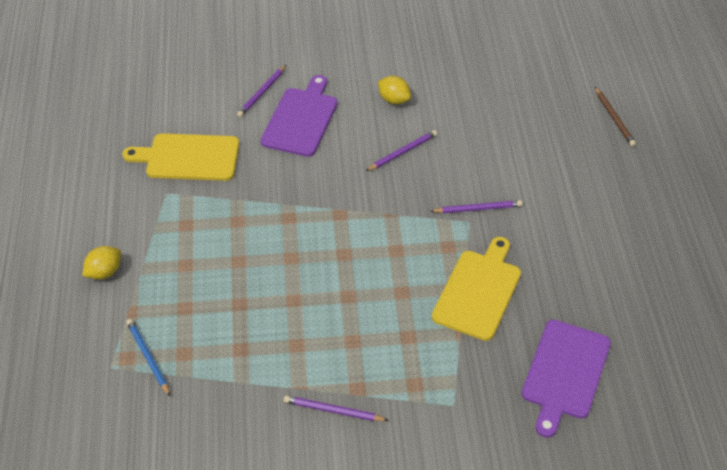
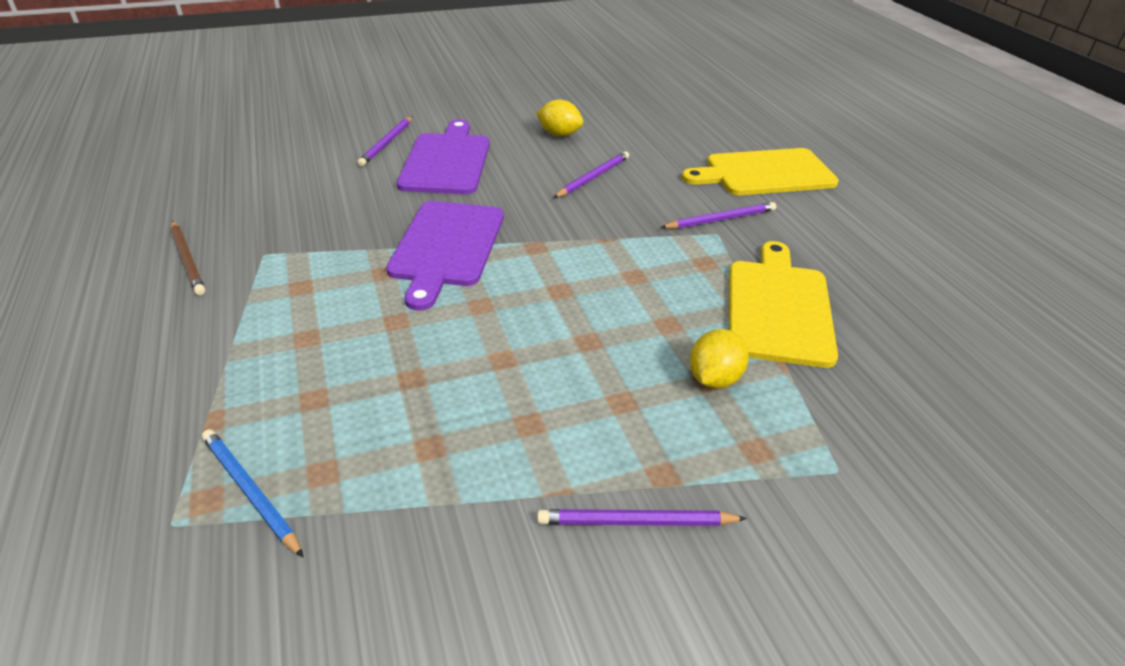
camera: 15 degrees left, 10 degrees down
yellow lemon [82,246,121,279] -> yellow lemon moved to [690,329,749,388]
yellow cutting board [122,133,239,181] -> yellow cutting board moved to [681,148,839,195]
purple cutting board [522,320,611,438] -> purple cutting board moved to [386,201,504,310]
brown pencil [595,87,636,146] -> brown pencil moved to [171,221,206,295]

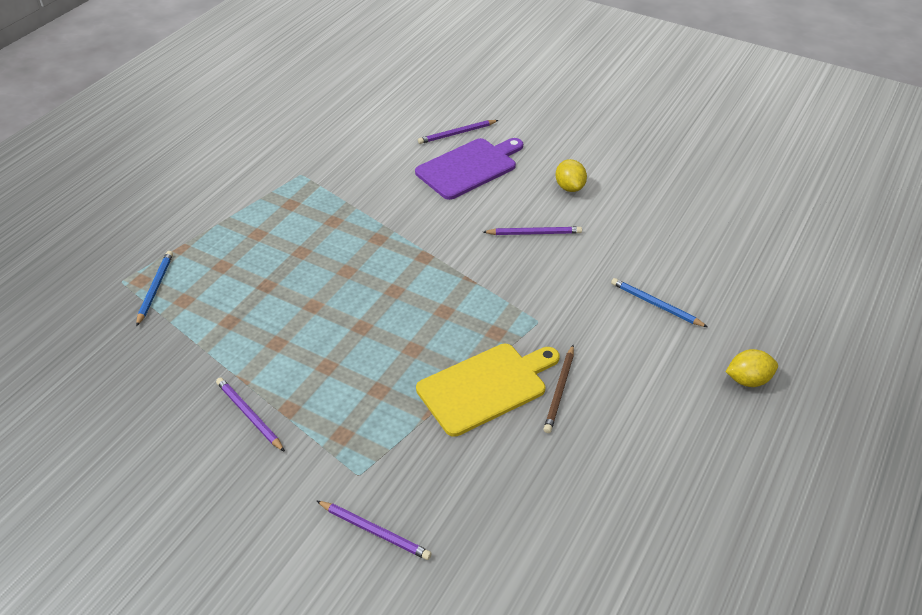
camera: 50 degrees right, 5 degrees up
brown pencil [171,221,206,295] -> brown pencil moved to [543,345,574,433]
purple cutting board [386,201,504,310] -> none
purple pencil [660,202,776,229] -> purple pencil moved to [317,501,432,560]
yellow cutting board [681,148,839,195] -> blue pencil [611,278,708,327]
yellow lemon [690,329,749,388] -> yellow lemon moved to [726,349,778,387]

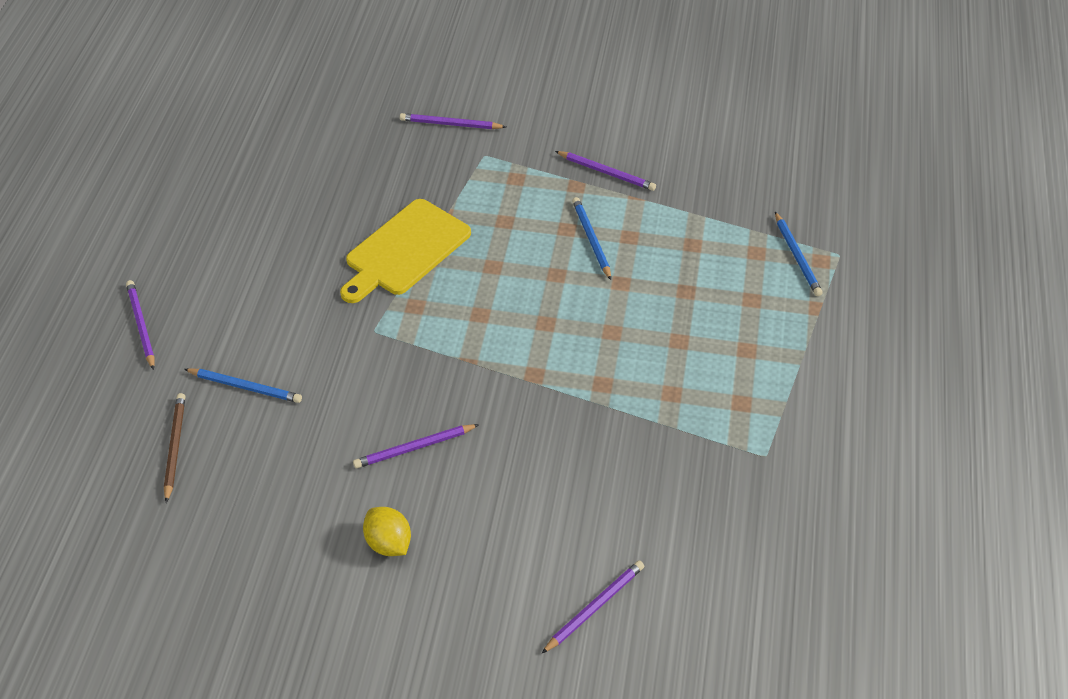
camera: 160 degrees right, 5 degrees up
purple cutting board [415,138,523,200] -> none
brown pencil [543,345,574,433] -> brown pencil moved to [164,393,185,503]
yellow lemon [726,349,778,387] -> purple pencil [126,280,154,370]
none -> blue pencil [572,197,611,280]

